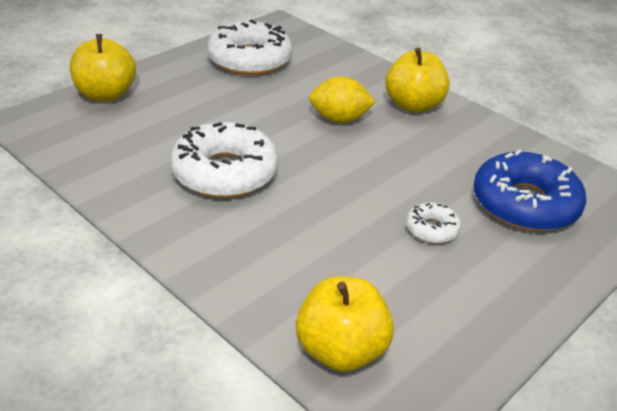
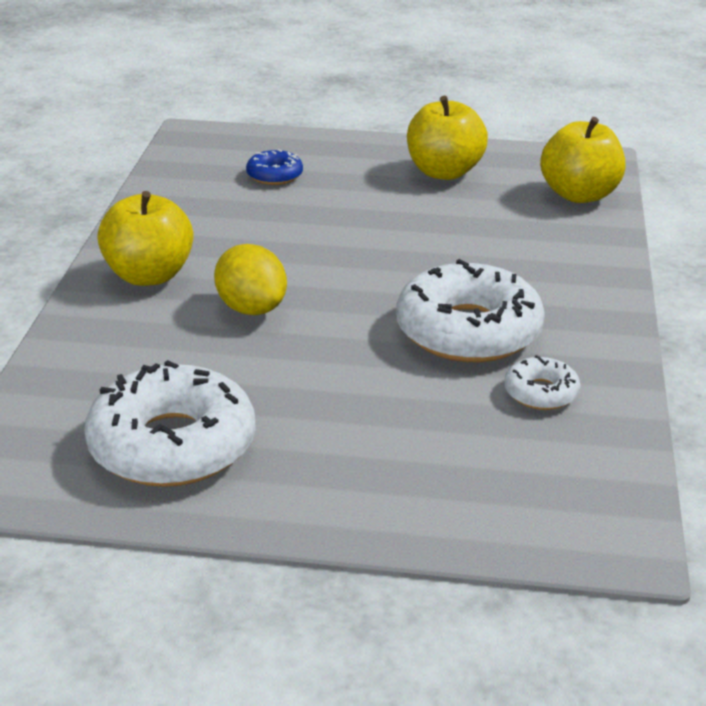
camera: 125 degrees left, 5 degrees down
yellow apple [70,34,136,102] -> yellow apple moved to [407,96,488,180]
white donut [406,203,461,244] -> white donut moved to [504,355,580,410]
blue donut [473,149,586,231] -> blue donut [246,149,303,185], size x0.48

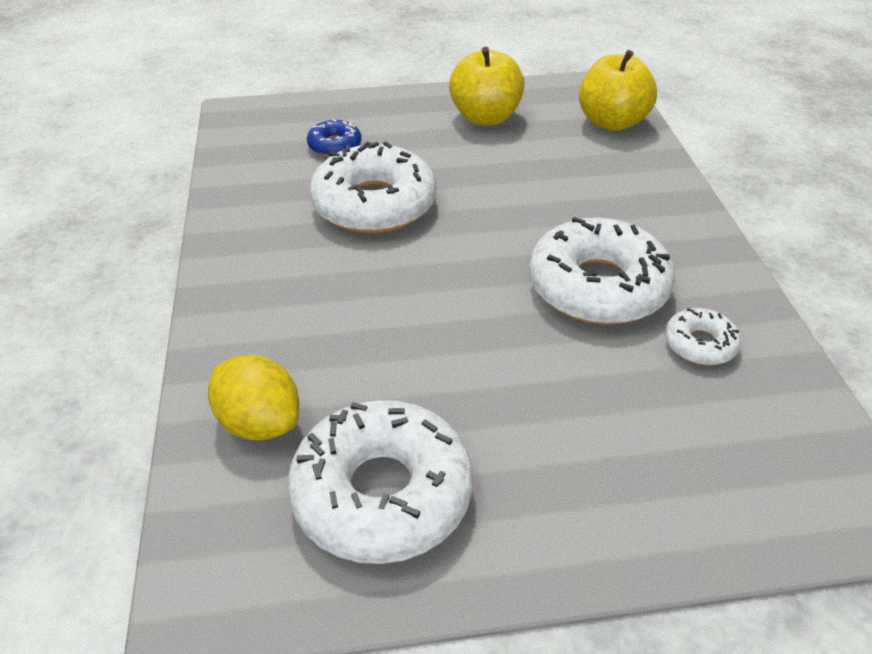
camera: 15 degrees left, 10 degrees up
yellow apple [97,191,193,286] -> none
yellow lemon [214,244,287,315] -> yellow lemon moved to [208,354,299,440]
none -> white donut [309,141,436,233]

